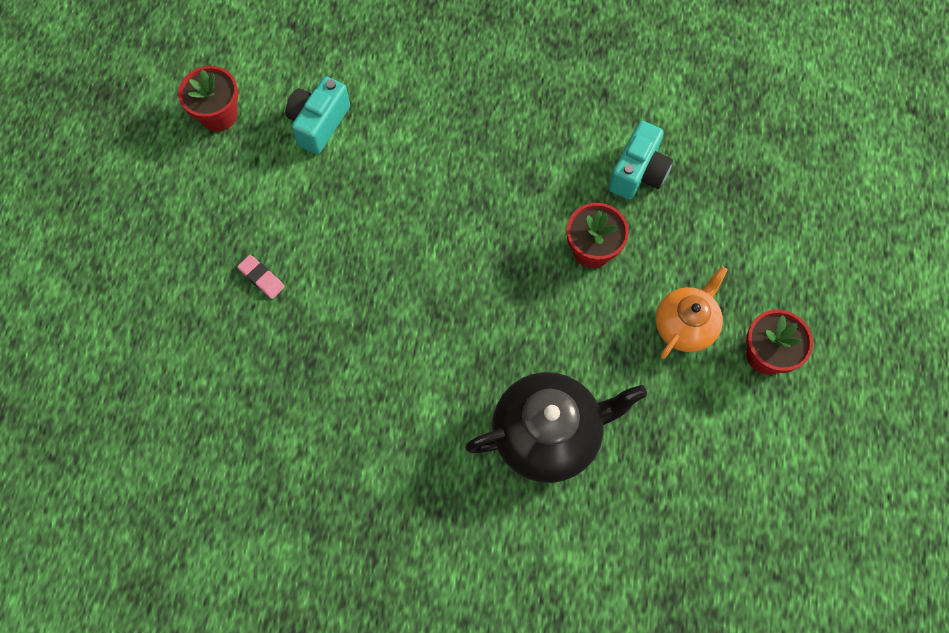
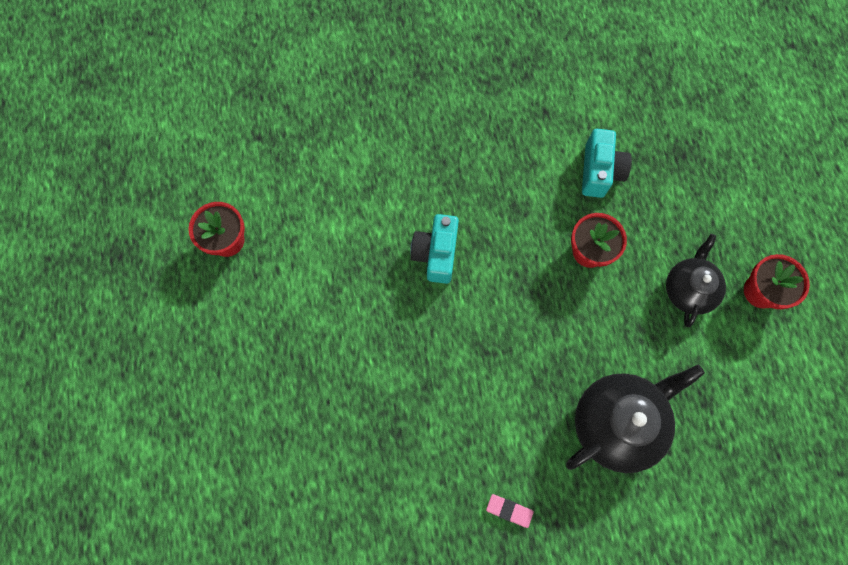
camera: 20 degrees left, 5 degrees up
pink eraser [237,255,285,299] -> pink eraser moved to [486,494,534,528]
turquoise camera [285,77,350,154] -> turquoise camera moved to [410,214,459,284]
orange teapot [656,266,728,359] -> black teapot [666,234,726,327]

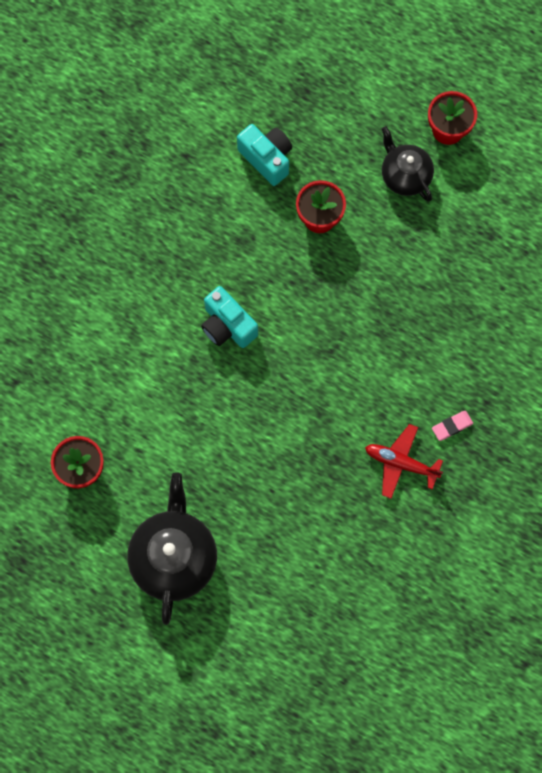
camera: 50 degrees left, 0 degrees up
black teapot [566,365,705,473] -> black teapot moved to [127,472,217,625]
none -> red plane [365,424,443,499]

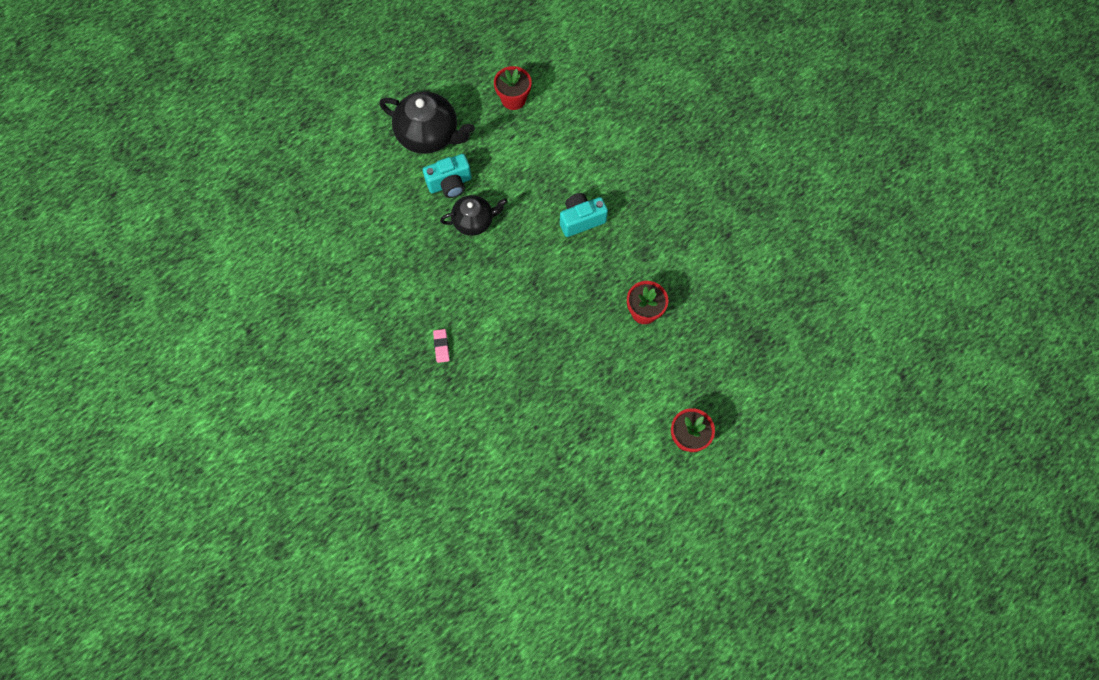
camera: 110 degrees right, 5 degrees down
turquoise camera [237,124,292,186] -> turquoise camera moved to [423,154,472,198]
red plane [365,424,443,499] -> none
black teapot [382,126,434,202] -> black teapot moved to [440,195,508,236]

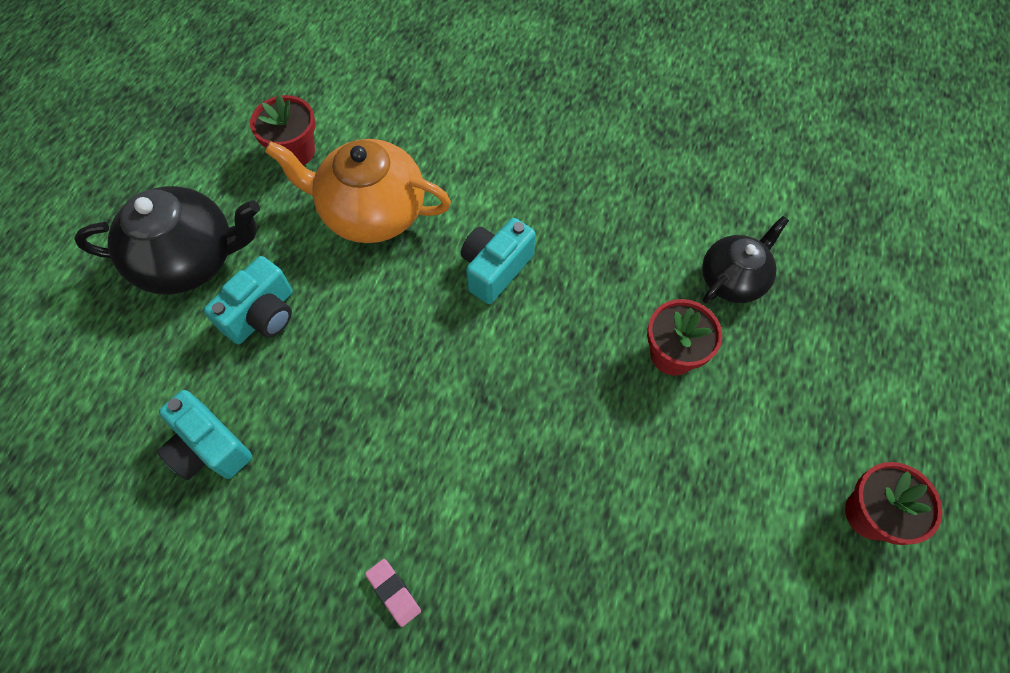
camera: 30 degrees left, 5 degrees down
black teapot [440,195,508,236] -> black teapot moved to [702,216,789,304]
none -> turquoise camera [157,390,252,480]
none -> orange teapot [265,139,451,243]

